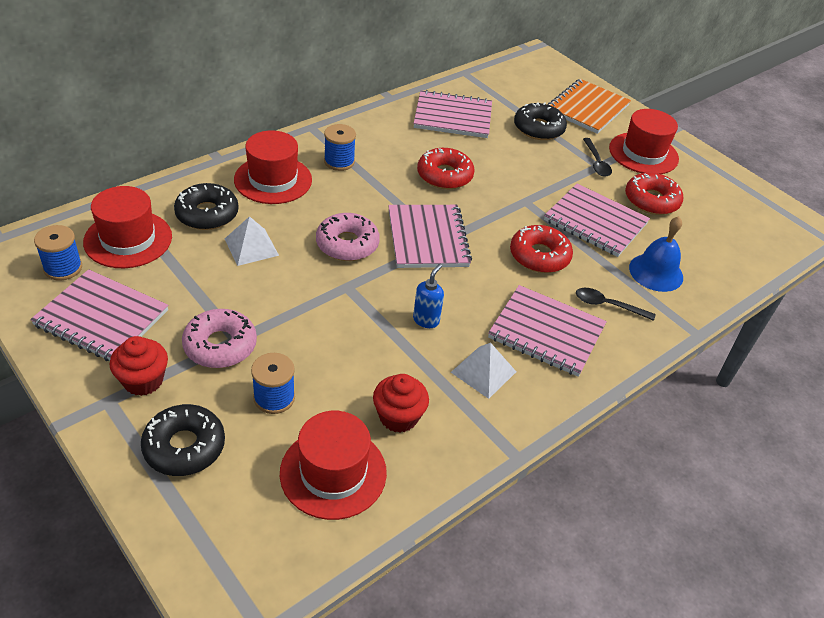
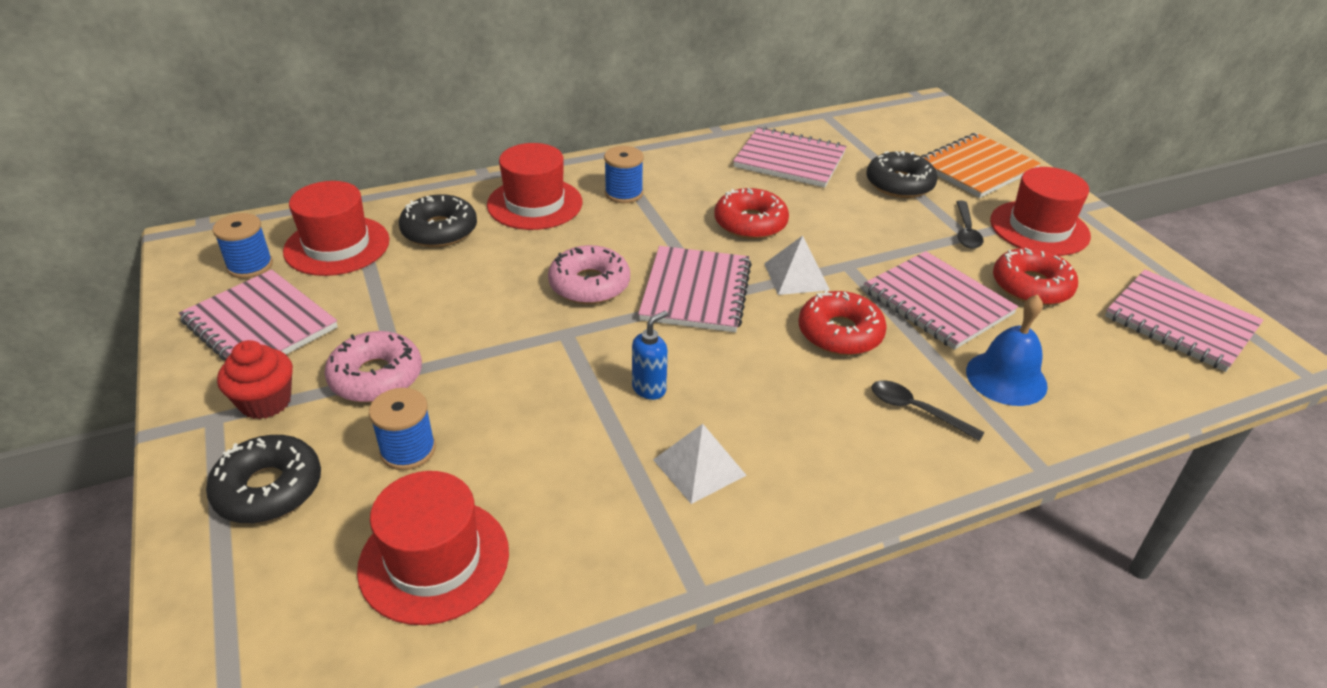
camera: 20 degrees right, 5 degrees down
white pyramid [225,216,279,266] -> white pyramid moved to [764,236,830,295]
red cupcake [373,374,429,433] -> none
pink notebook [488,285,607,377] -> pink notebook moved to [1105,269,1263,372]

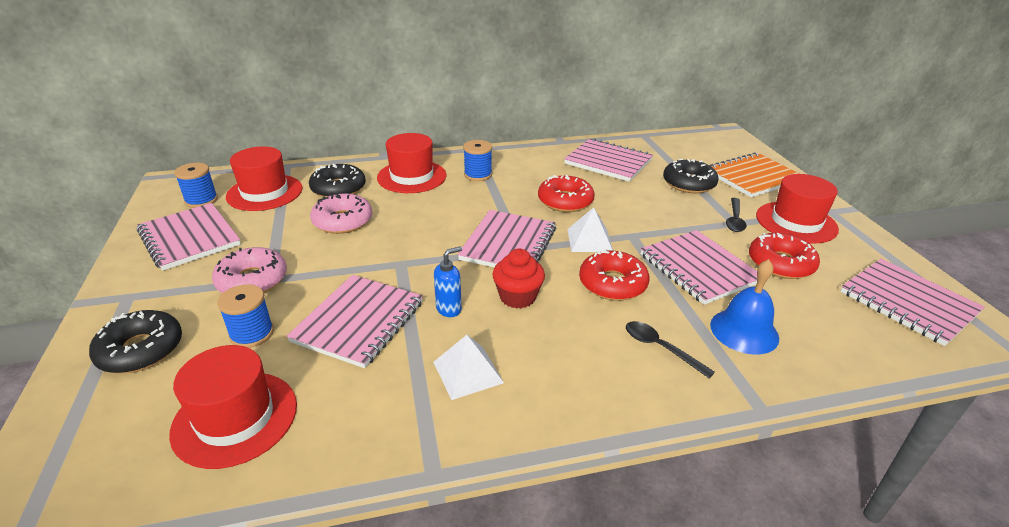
camera: 10 degrees right, 5 degrees down
red cupcake [217,340,293,419] -> red cupcake moved to [492,249,545,309]
pink donut [548,245,630,304] -> pink donut moved to [310,194,372,234]
none -> pink notebook [286,275,423,368]

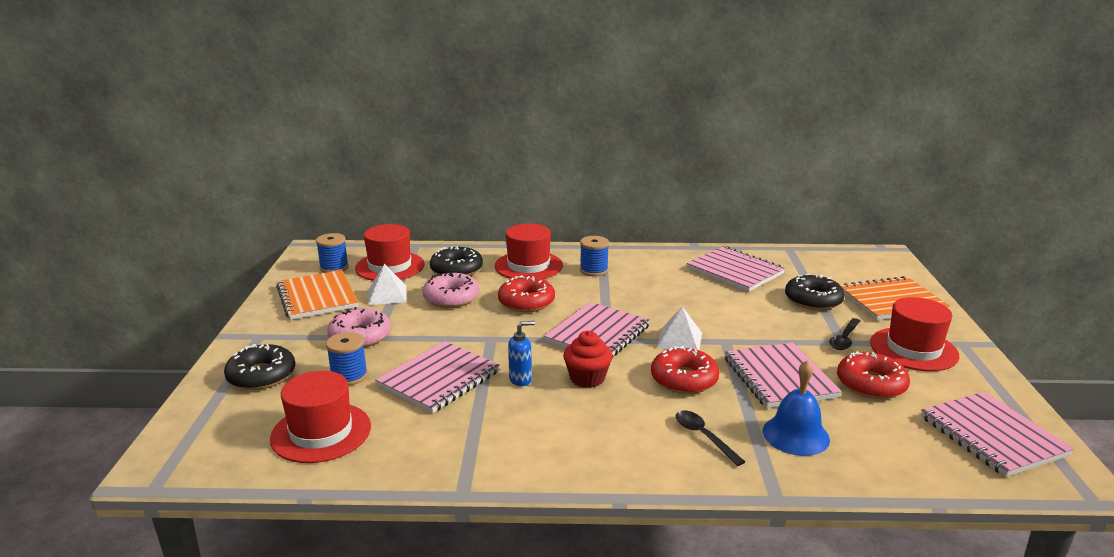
camera: 15 degrees right, 10 degrees down
pink notebook [137,203,241,271] -> orange notebook [276,270,358,320]
white pyramid [433,335,504,400] -> white pyramid moved to [368,264,407,305]
red donut [538,175,595,212] -> red donut moved to [498,275,555,312]

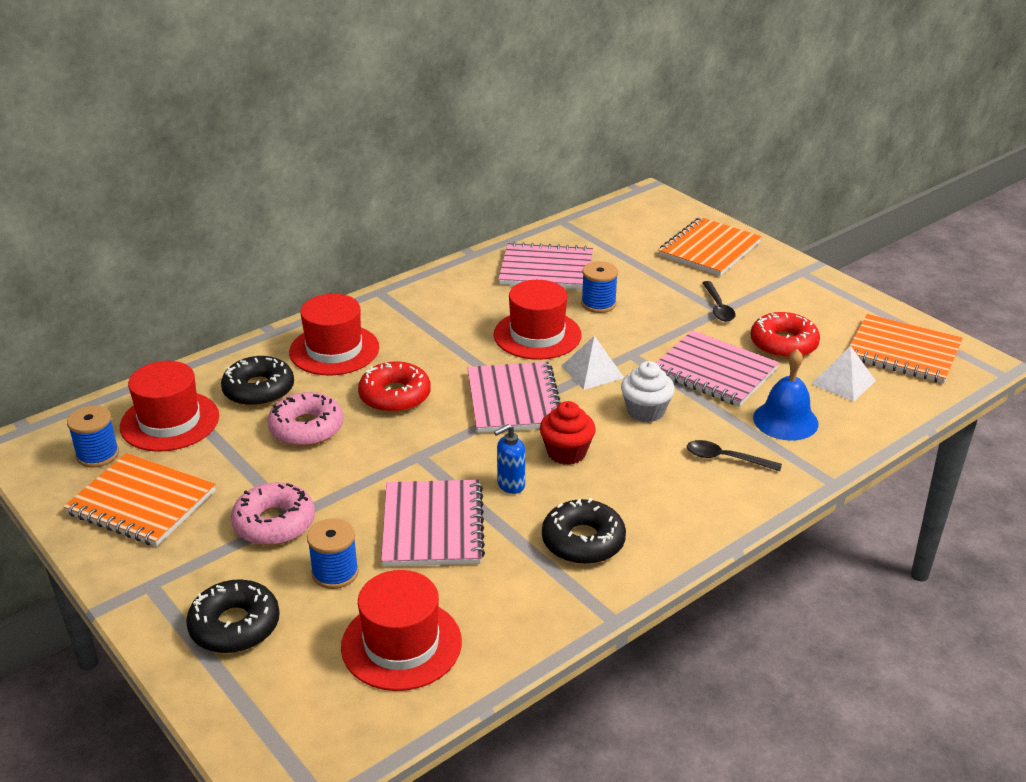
camera: 40 degrees left, 10 degrees up
white pyramid [368,264,407,305] -> white pyramid moved to [811,346,876,402]
blue soap dispenser [508,321,535,386] -> blue soap dispenser turned 150 degrees counterclockwise [494,424,525,494]
blue spool [580,236,609,276] -> blue spool moved to [581,261,618,313]
red donut [651,346,719,394] -> white cupcake [621,361,675,423]
black donut [785,274,845,310] -> black donut moved to [542,498,626,564]
red hat [870,297,960,371] -> red hat moved to [494,280,581,360]
pink notebook [921,392,1074,477] -> orange notebook [849,314,963,384]

